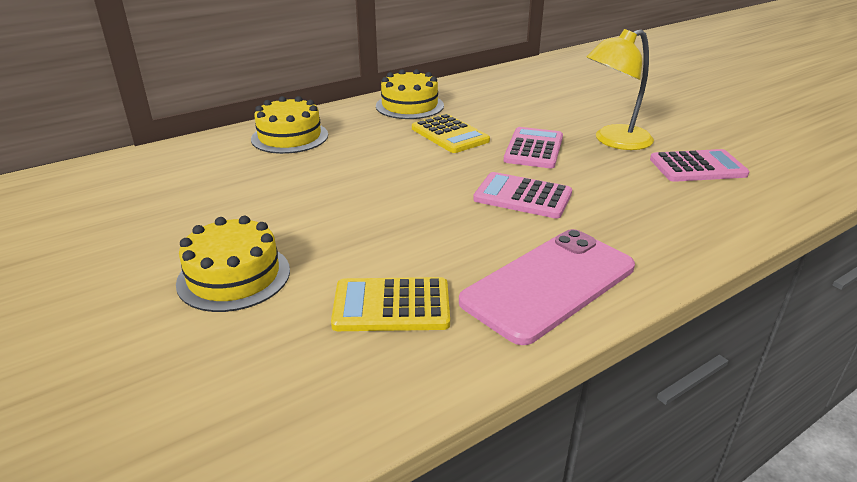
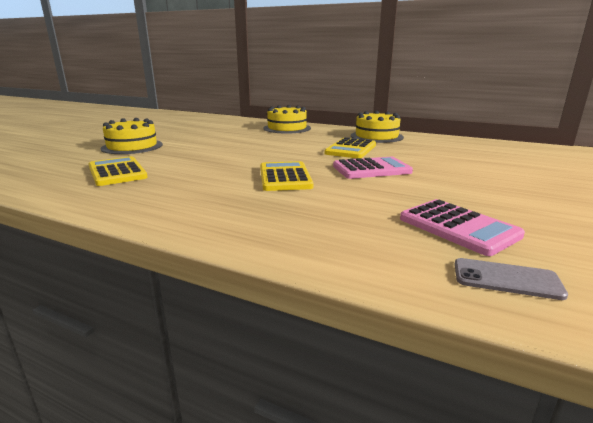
camera: 60 degrees right, 10 degrees down
pink phone [459,229,635,345] -> none
pink calculator [473,172,572,219] -> yellow calculator [260,161,314,191]
yellow lamp [587,29,654,150] -> none
none -> grey phone [454,258,568,300]

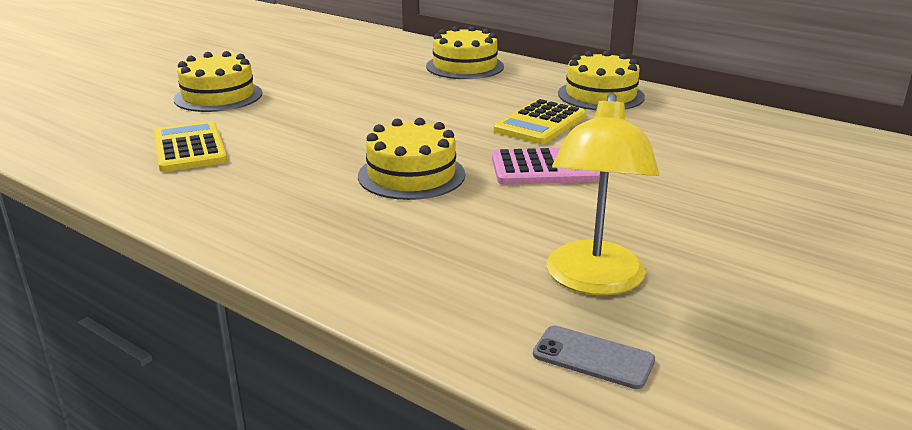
camera: 10 degrees right, 5 degrees up
yellow calculator [260,161,314,191] -> yellow cake [358,118,465,200]
pink calculator [400,199,525,256] -> yellow lamp [547,93,659,295]

